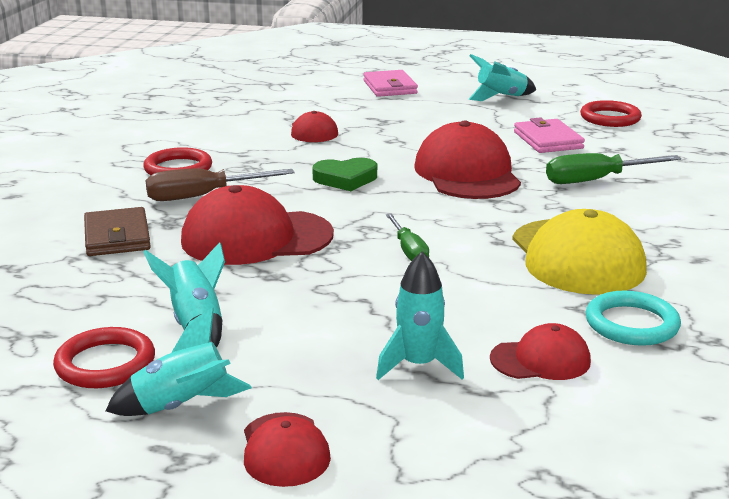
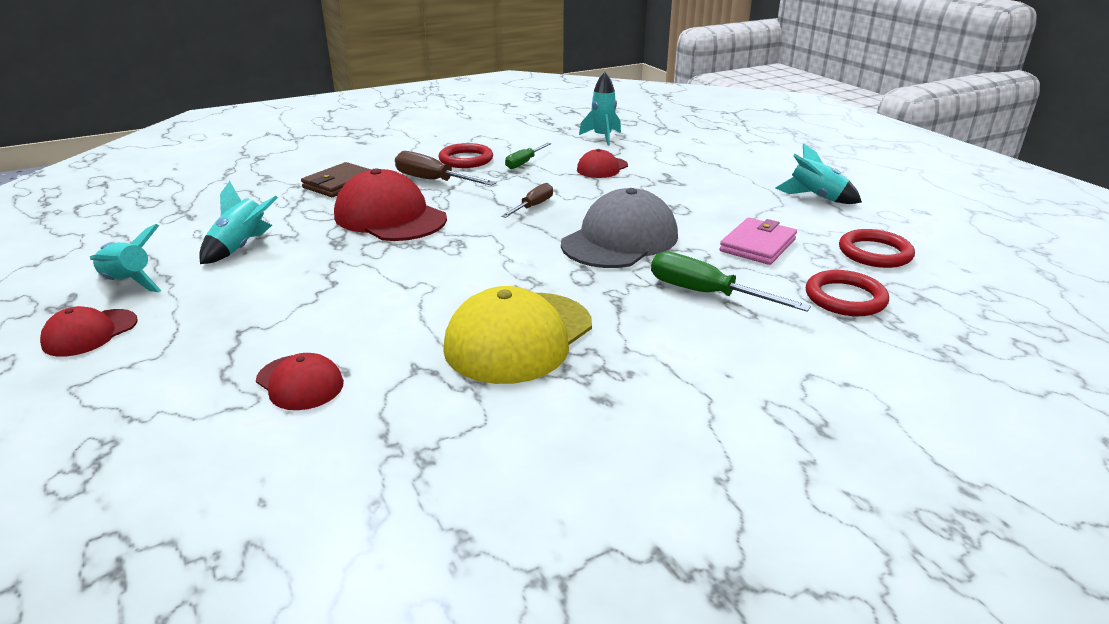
camera: 50 degrees right, 5 degrees up
red ring [53,327,155,388] -> red ring moved to [806,270,889,316]
green heart [312,158,377,191] -> brown screwdriver [501,183,553,218]
pink wallet [363,70,418,97] -> none
turquoise rocket [376,252,464,380] -> turquoise rocket moved to [579,72,621,146]
green screwdriver [386,213,429,261] -> green screwdriver moved to [505,143,551,169]
red cap [414,121,521,199] -> grey cap [561,188,678,268]
turquoise ring [586,291,681,346] -> none

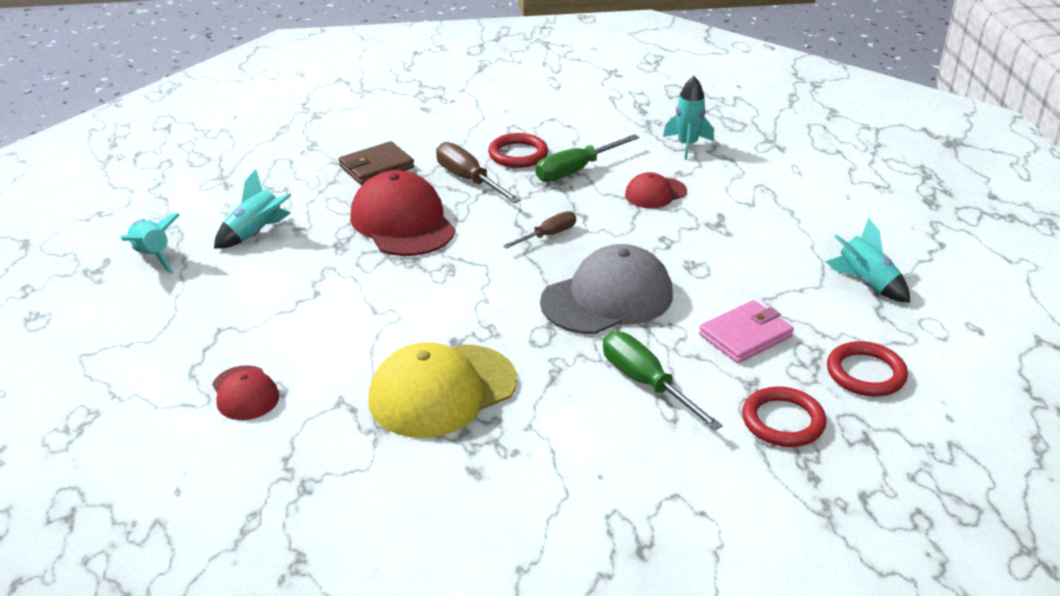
camera: 20 degrees right, 5 degrees up
red cap [40,306,138,357] -> none
green screwdriver [505,143,551,169] -> green screwdriver [535,134,640,182], size x1.57

